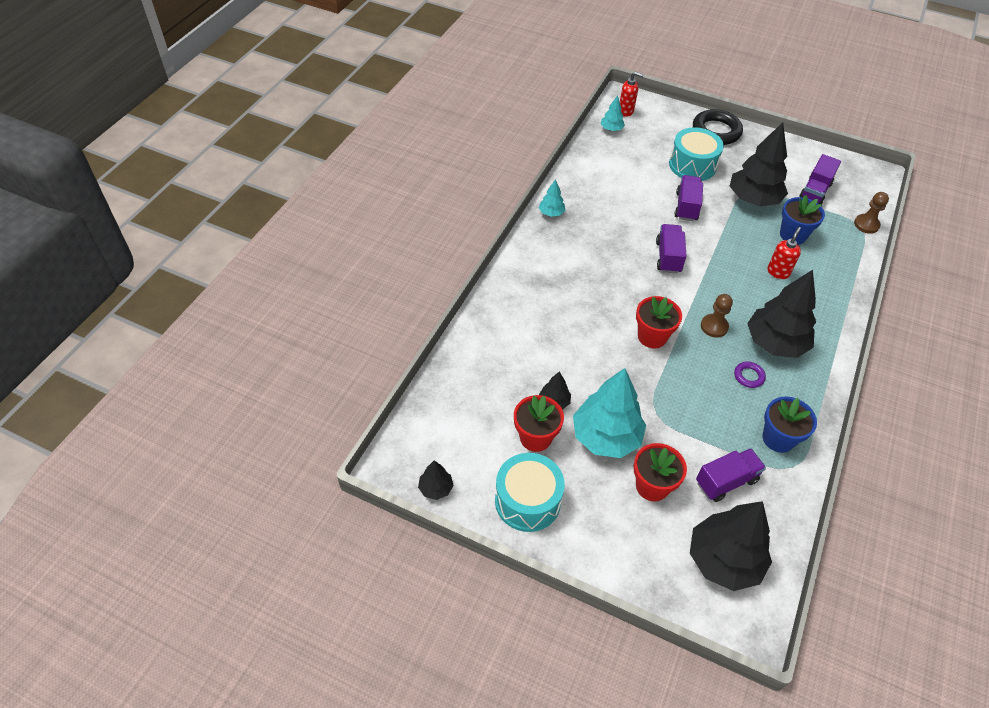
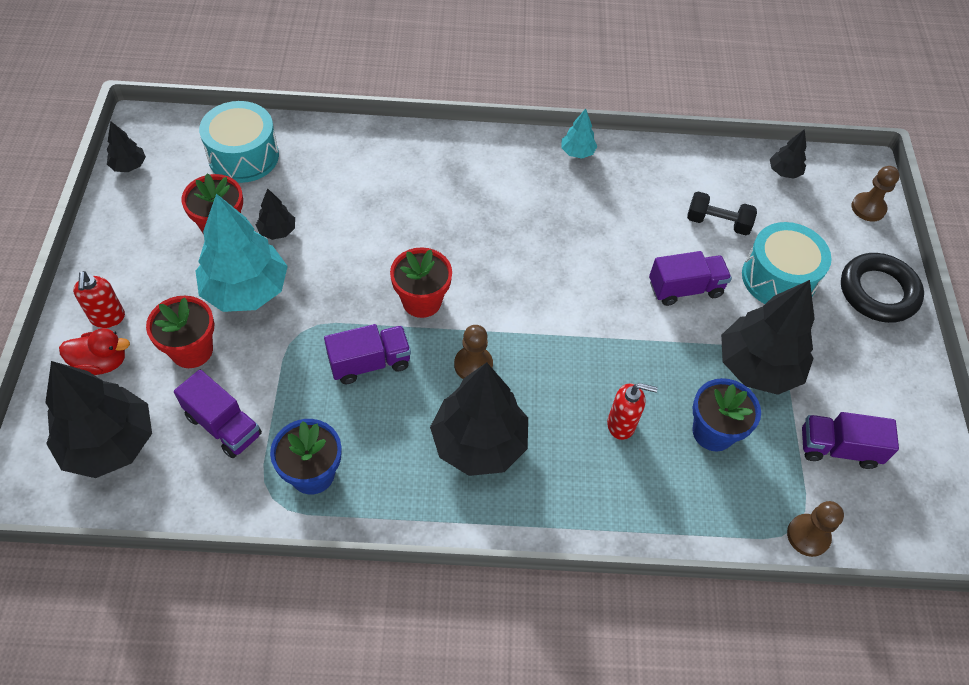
camera: 65 degrees right, 5 degrees up
turquoise drum [495,453,565,532] -> turquoise drum moved to [199,101,279,183]
turquoise tree [600,95,625,131] -> black tree [770,129,806,179]
red soap dispenser [620,72,644,117] -> red soap dispenser moved to [73,271,125,328]
purple truck [656,224,687,274] -> purple truck moved to [324,324,411,384]
purple ring [734,361,766,388] -> none
none -> red duck [59,328,130,375]
none -> black dumbbell [687,192,757,235]
none -> brown pawn [851,166,900,222]

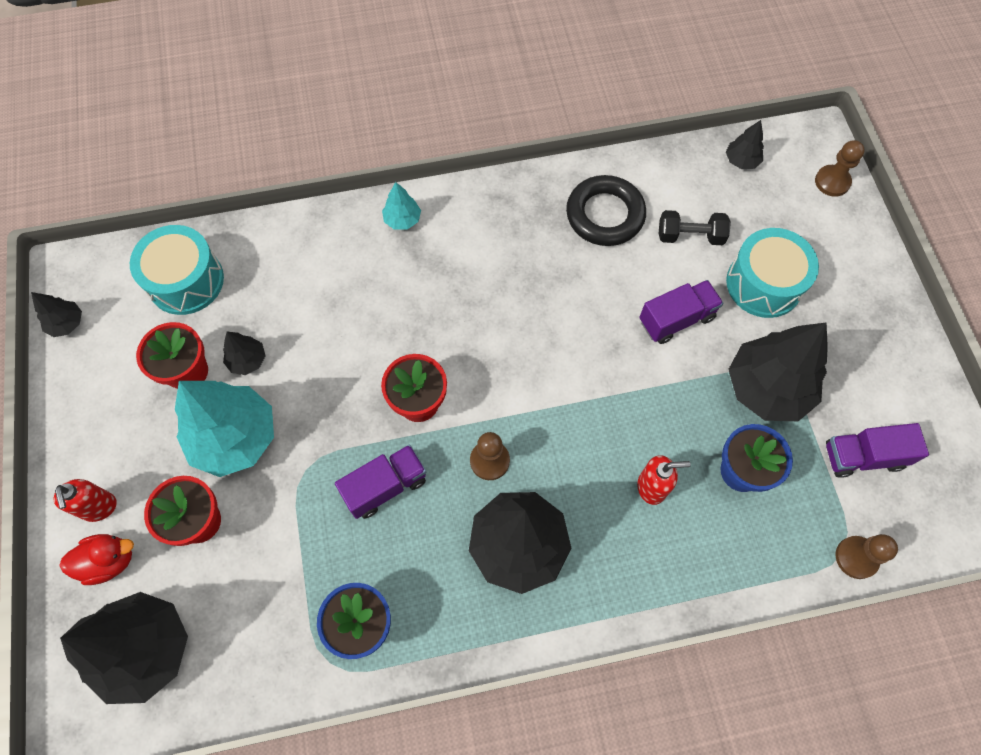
camera: 10 degrees left, 10 degrees up
purple truck [174,369,262,458] -> none
turquoise tree [561,109,597,159] -> turquoise tree moved to [382,182,421,230]
black ring [841,253,924,323] -> black ring moved to [566,175,646,246]

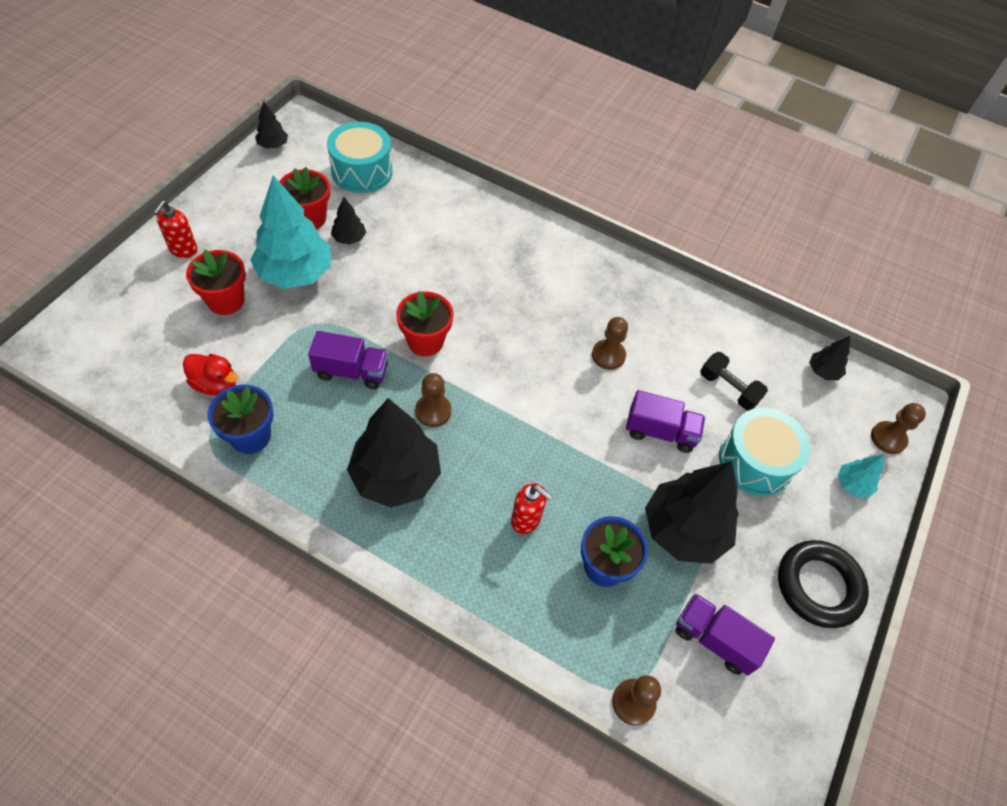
camera: 35 degrees right, 10 degrees down
red duck [59,534,134,585] -> red duck moved to [183,354,238,395]
black tree [60,592,188,704] -> none
turquoise tree [382,182,421,230] -> turquoise tree moved to [838,454,884,498]
black ring [566,175,646,246] -> black ring moved to [778,540,869,628]
none -> brown pawn [592,317,628,370]

